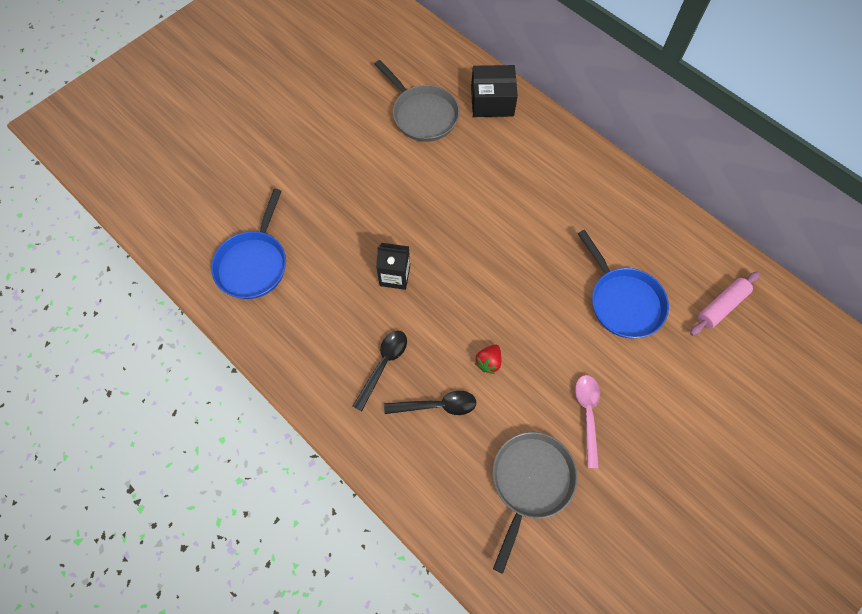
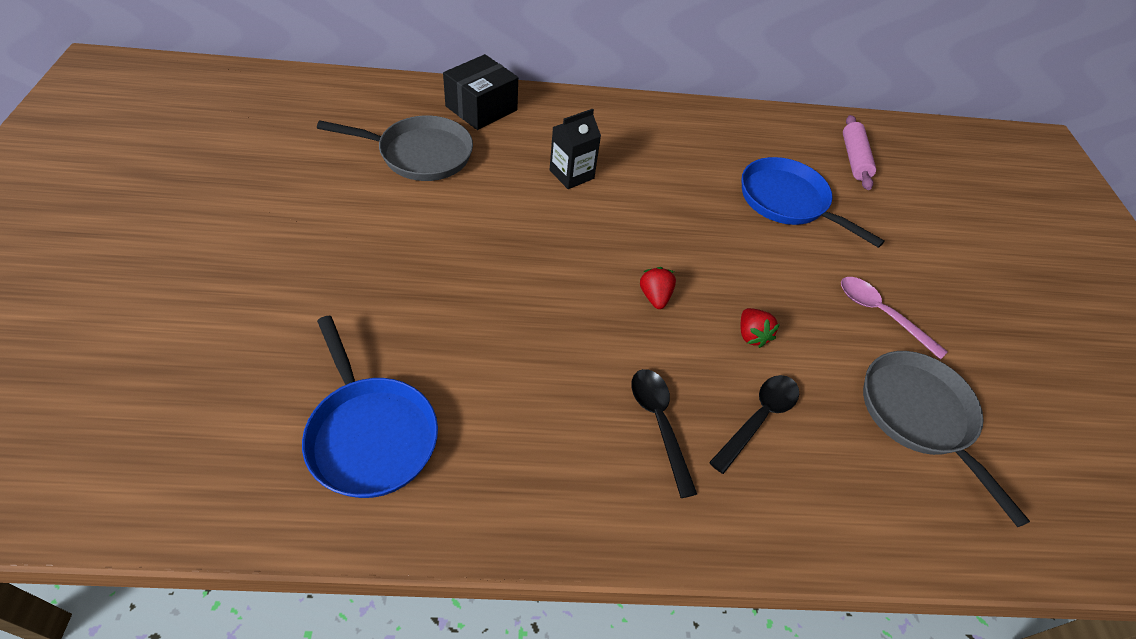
camera: 50 degrees left, 15 degrees down
black carton [376,243,410,290] -> black carton moved to [550,109,601,189]
blue pan [578,230,669,338] -> blue pan turned 150 degrees counterclockwise [742,157,885,248]
none -> red strawberry [640,267,676,309]

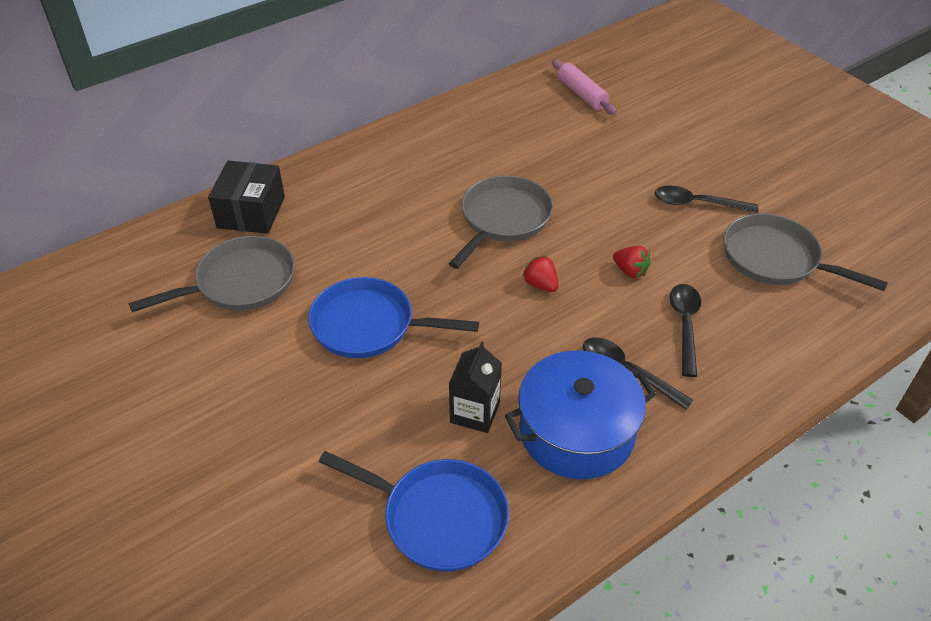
camera: 30 degrees left, 5 degrees down
black carton [550,109,601,189] -> black carton moved to [449,342,502,433]
blue pan [742,157,885,248] -> blue pan moved to [308,277,479,358]
pink spoon [841,277,948,360] -> black spoon [655,186,759,213]
none -> grey pan [449,175,553,269]
none -> blue pot [505,350,656,479]

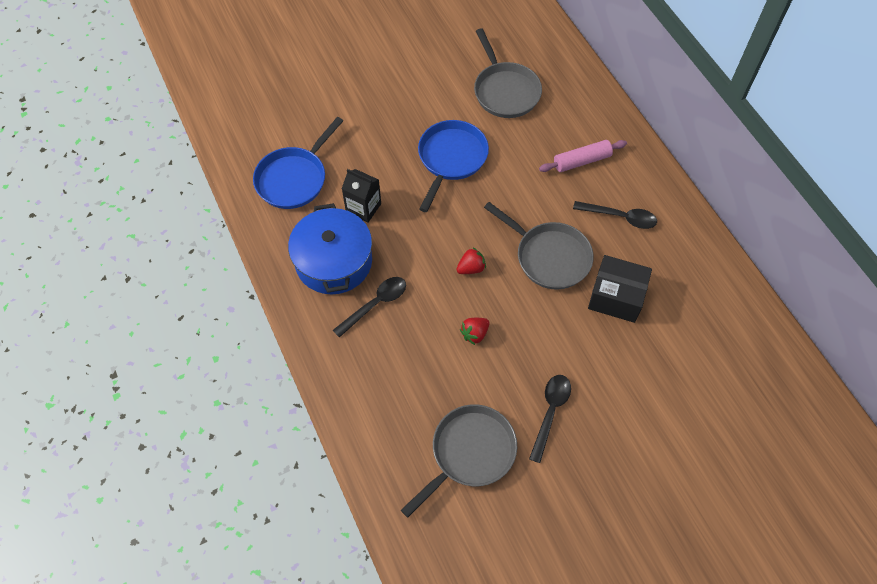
camera: 100 degrees right, 15 degrees up
black box [208,161,285,234] -> black box moved to [588,255,652,323]
pink rolling pin [552,59,617,115] -> pink rolling pin moved to [539,140,627,172]
black spoon [670,284,701,377] -> black spoon moved to [573,201,657,229]

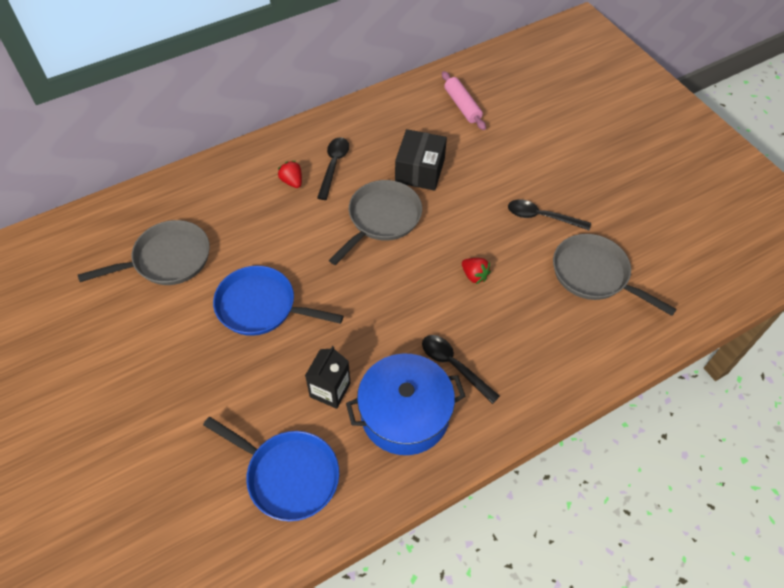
camera: 95 degrees left, 5 degrees down
red strawberry [456,247,486,274] -> red strawberry moved to [278,161,302,188]
pink rolling pin [539,140,627,172] -> pink rolling pin moved to [442,71,486,130]

